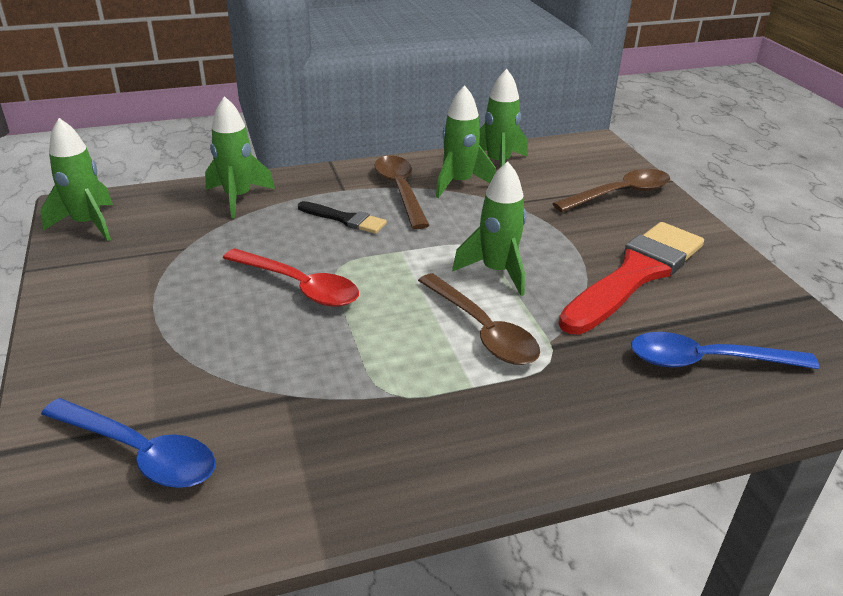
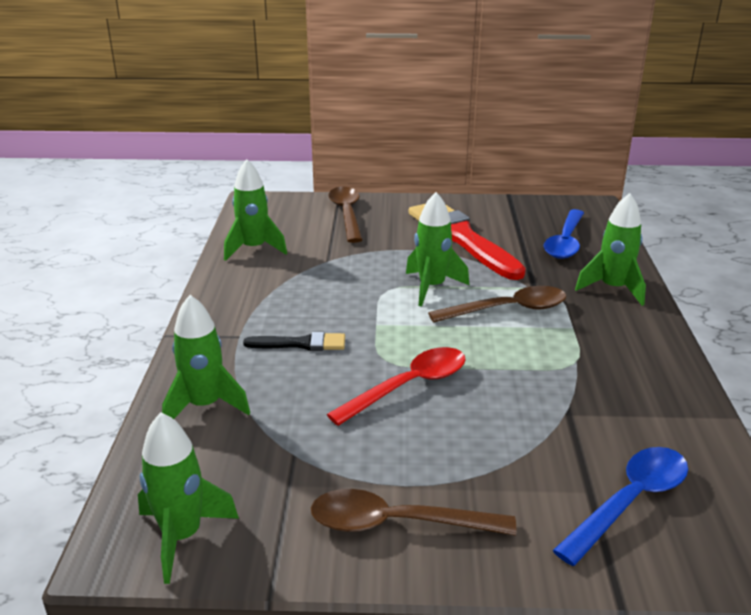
camera: 70 degrees left, 5 degrees down
black brush [298,201,387,234] -> black brush turned 45 degrees clockwise [243,332,345,351]
brown spoon [374,156,429,229] -> brown spoon moved to [311,489,516,536]
green rocket [436,85,496,198] -> green rocket moved to [575,193,646,306]

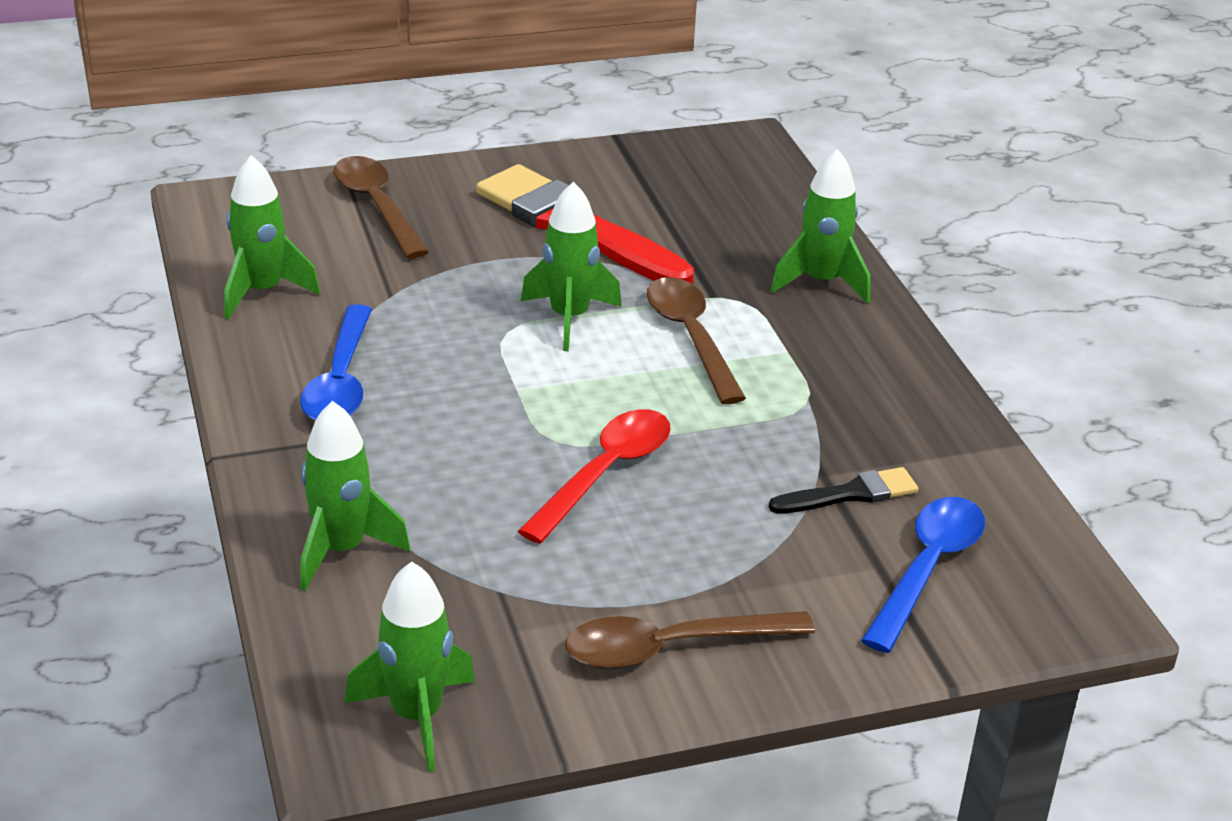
camera: 20 degrees left, 5 degrees up
black brush [243,332,345,351] -> black brush moved to [769,467,918,514]
brown spoon [428,286,567,323] -> brown spoon turned 75 degrees counterclockwise [647,277,746,404]
blue spoon [544,209,584,259] -> blue spoon moved to [300,304,372,421]

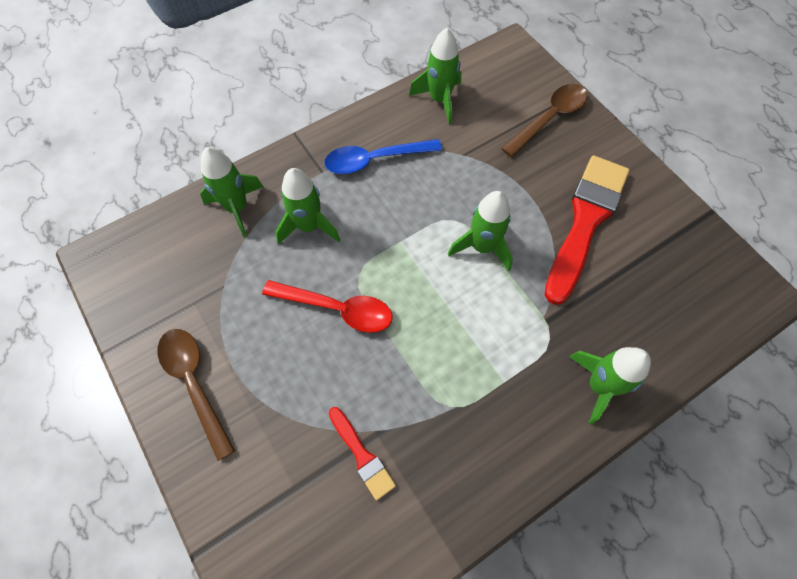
camera: 75 degrees right, 30 degrees up
green rocket [345,562,475,772] -> green rocket moved to [275,168,340,244]
brown spoon [647,277,746,404] -> none
black brush [769,467,918,514] -> red brush [329,407,396,501]
blue spoon [861,497,985,653] -> none

